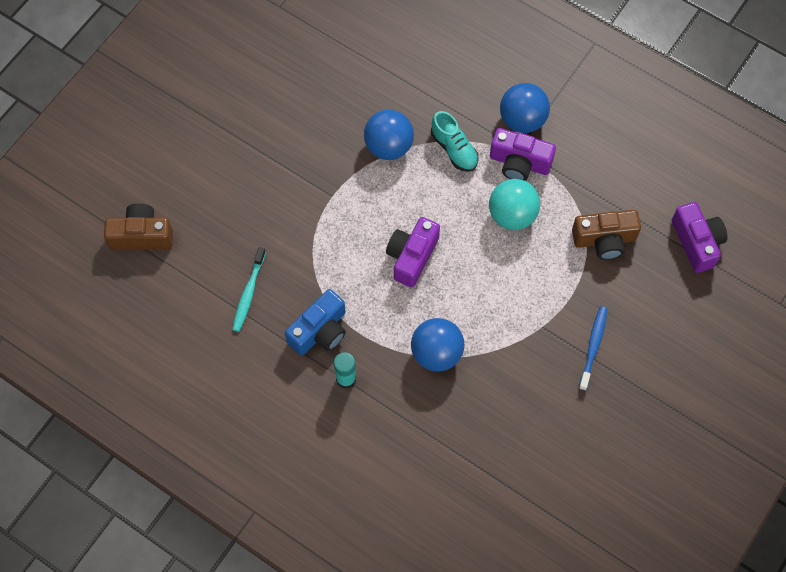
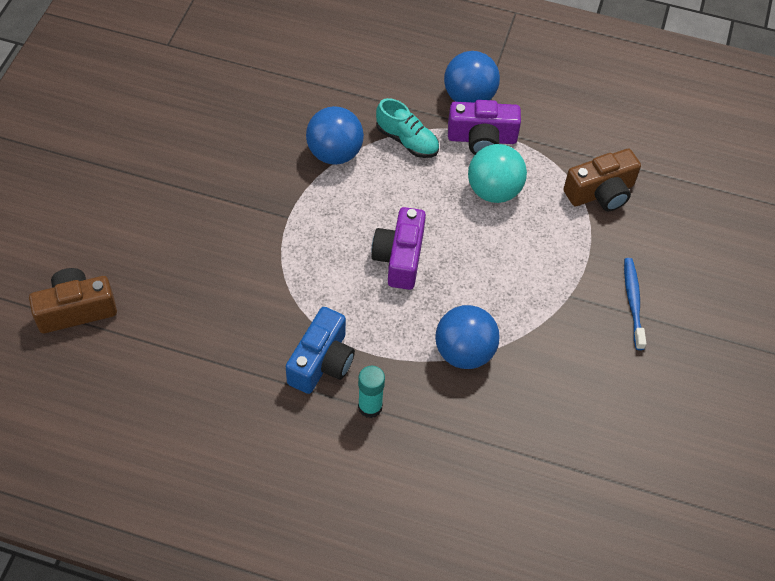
camera: 20 degrees left, 10 degrees down
turquoise toothbrush [232,247,266,332] -> none
purple camera [672,202,727,273] -> none

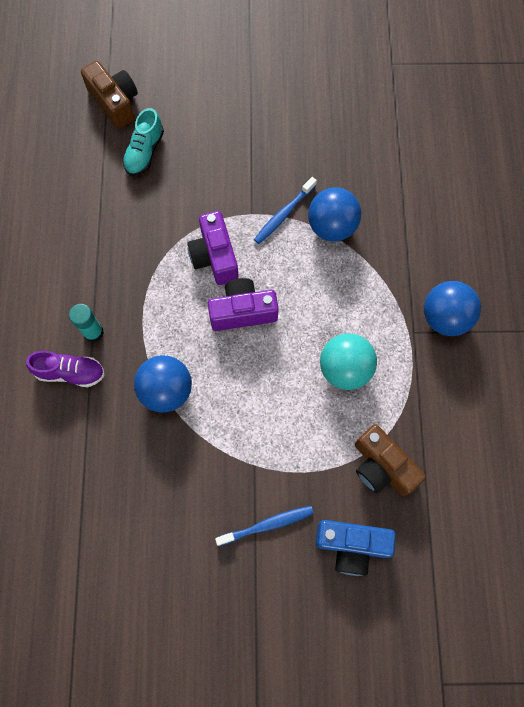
camera: 75 degrees right, 15 degrees up
blue camera [286,307,355,394] -> blue camera moved to [316,520,396,576]
turquoise shoe [376,98,439,158] -> turquoise shoe moved to [123,108,164,176]
purple camera [448,100,521,154] -> purple camera moved to [187,211,239,285]
none -> purple shoe [26,351,105,387]
none -> blue toothbrush [254,177,317,244]

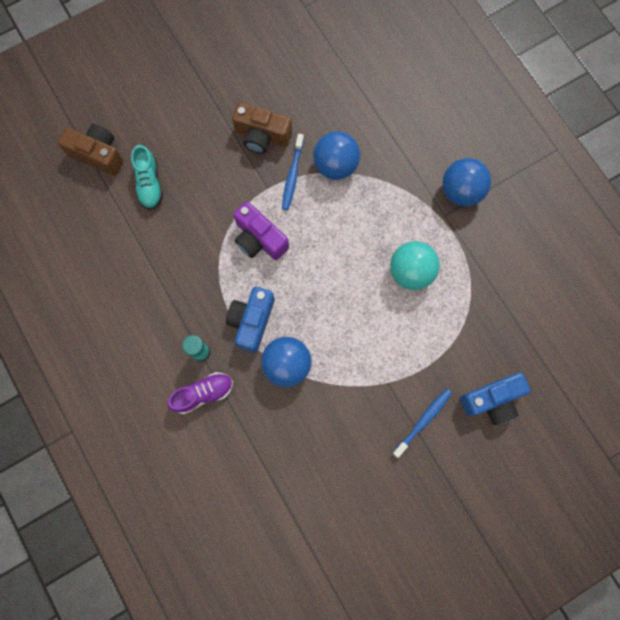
camera: 30 degrees left, 5 degrees up
purple camera [208,278,279,331] -> none
brown camera [355,424,426,496] -> brown camera moved to [232,103,292,154]
none -> blue camera [226,287,275,353]

